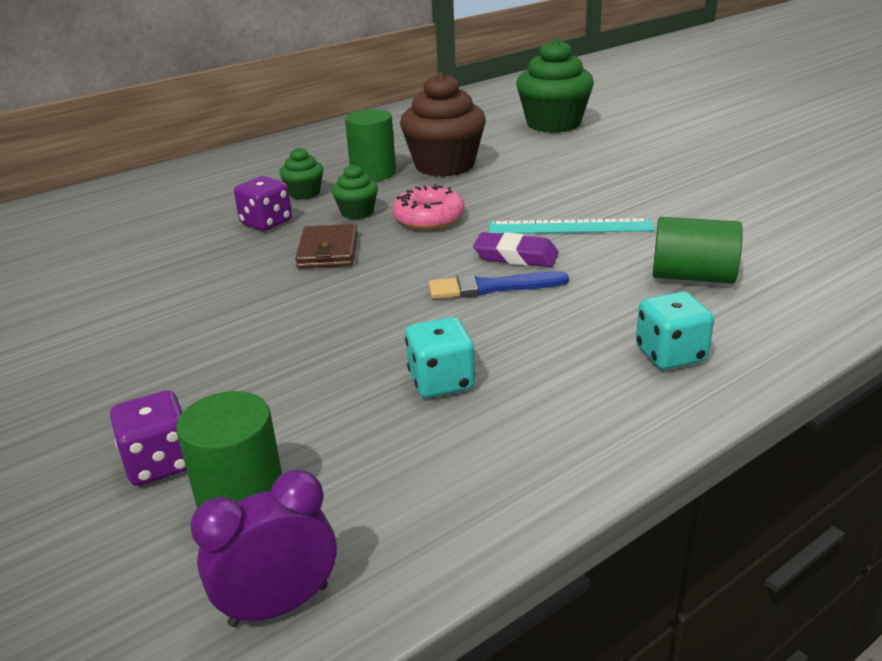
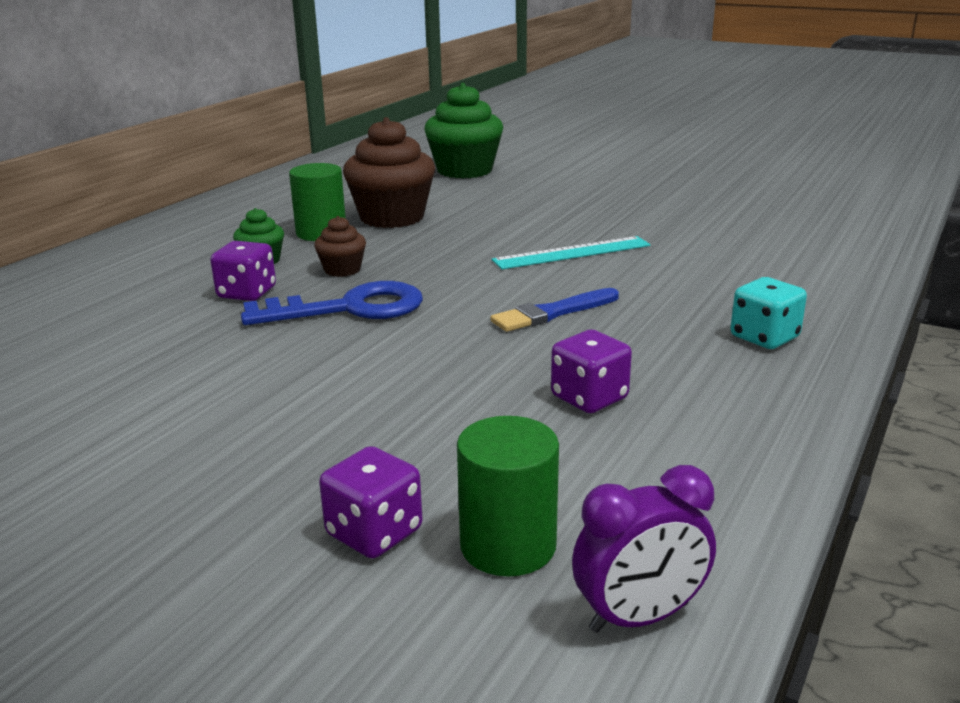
camera: 25 degrees left, 5 degrees down
purple clock [190,470,337,627] -> purple clock turned 150 degrees counterclockwise [572,465,716,633]
brown wallet [295,224,358,269] -> blue key [241,281,423,325]
green cupcake [332,164,378,219] -> brown cupcake [314,216,366,277]
pink donut [392,184,465,230] -> none
turquoise dice [405,317,475,398] -> purple dice [551,330,632,413]
purple eraser [473,232,559,267] -> none
green cylinder [653,217,743,284] -> none

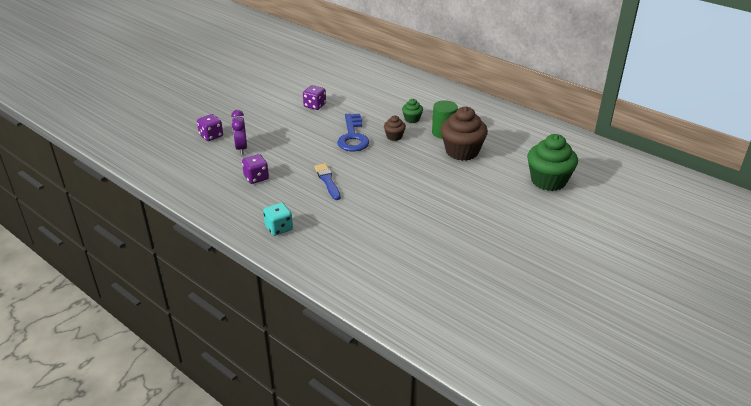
camera: 100 degrees right, 10 degrees up
purple dice [210,241,276,301] -> purple dice moved to [303,85,326,110]
green cylinder [457,416,559,577] -> none
turquoise ruler [492,236,651,269] -> none
purple clock [572,465,716,633] -> purple clock moved to [231,110,247,154]

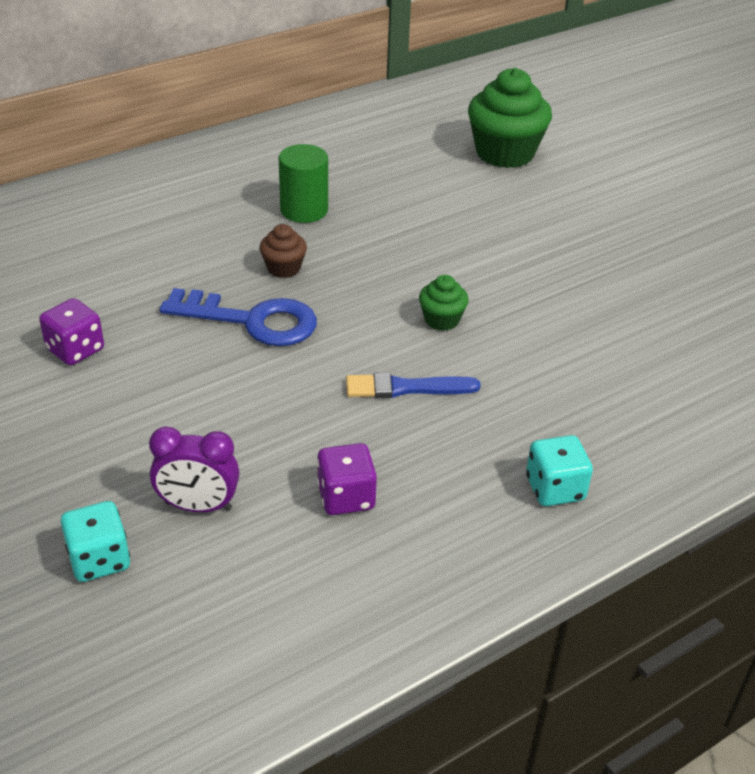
camera: 75 degrees left, 5 degrees up
purple dice [197,114,223,141] -> turquoise dice [61,501,130,582]
green cupcake [402,99,423,123] -> green cupcake moved to [419,275,469,331]
brown cupcake [441,107,488,161] -> none

